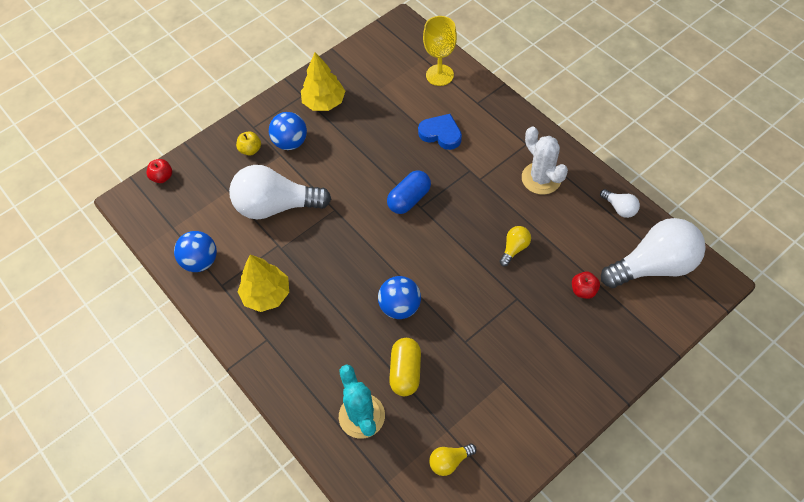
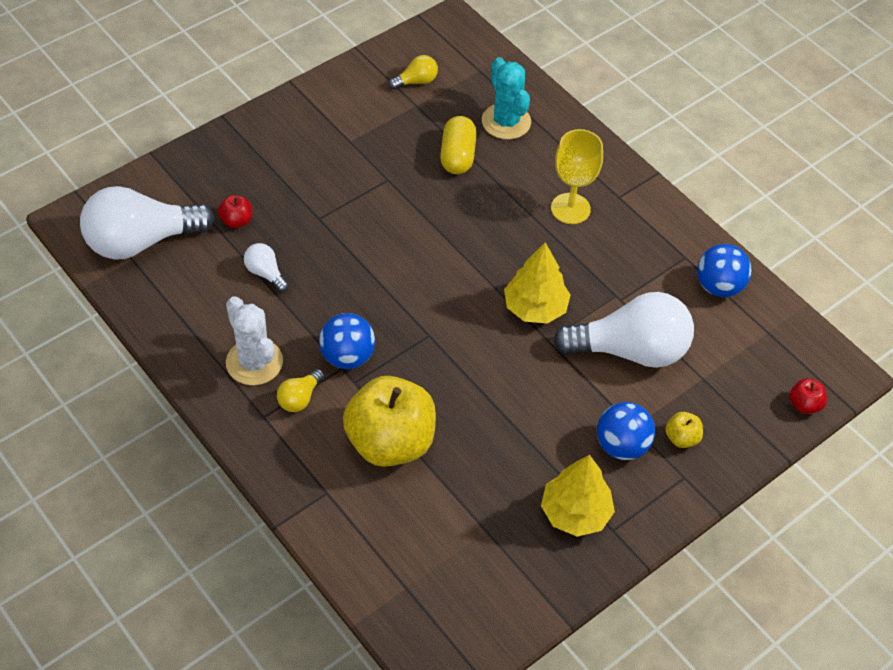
camera: 175 degrees right, 5 degrees down
yellow tree [238,255,289,312] -> yellow tree moved to [504,242,571,324]
blue ball [378,276,421,319] -> blue ball moved to [319,313,375,369]
blue capsule [387,170,431,214] -> none
blue heart [418,114,462,150] -> yellow apple [343,376,436,467]
yellow goblet [423,16,457,86] -> yellow goblet moved to [551,129,603,224]
yellow light bulb [500,226,531,267] -> yellow light bulb moved to [277,368,325,412]
white light bulb [600,189,640,218] -> white light bulb moved to [244,243,289,292]

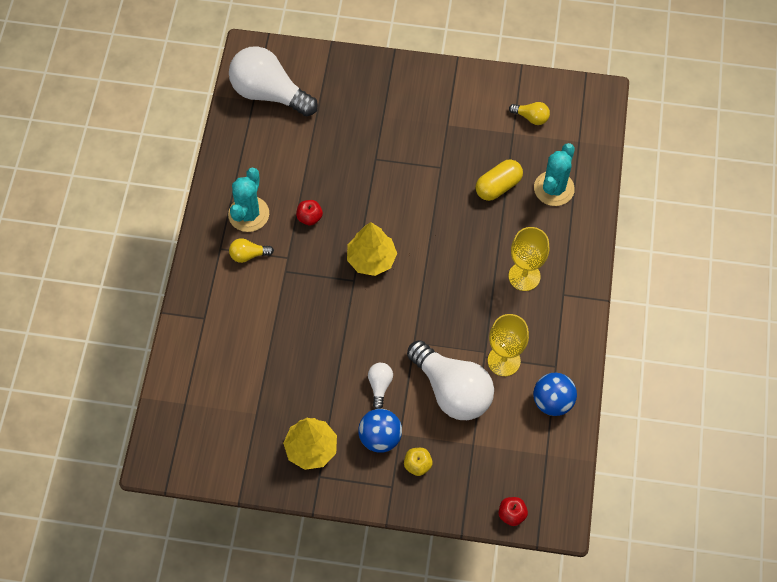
camera: 50 degrees right, 10 degrees up
red apple [218,195,252,228] -> red apple moved to [296,200,323,226]
white cactus [226,296,283,385] -> turquoise cactus [228,168,269,232]
white light bulb [244,243,289,292] -> white light bulb moved to [368,363,393,409]
blue ball [319,313,375,369] -> none
yellow apple [343,376,436,467] -> none
yellow tree [504,242,571,324] -> yellow tree moved to [347,222,397,276]
none -> yellow goblet [488,314,529,376]

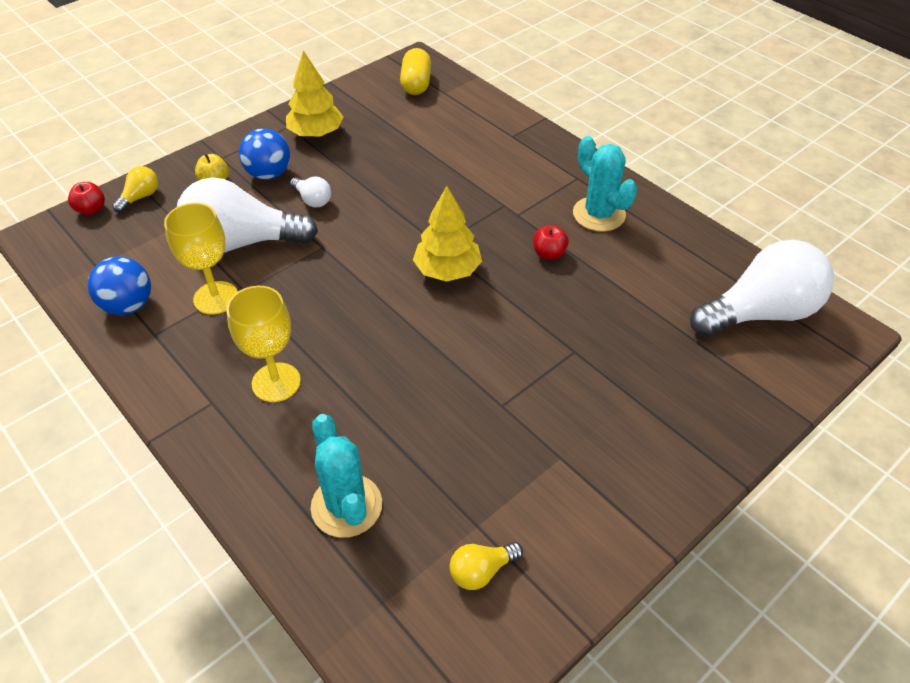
camera: 130 degrees right, 15 degrees down
yellow light bulb [229,238,274,263] -> yellow light bulb moved to [112,166,158,213]
yellow capsule [475,159,523,201] -> yellow capsule moved to [400,48,431,95]

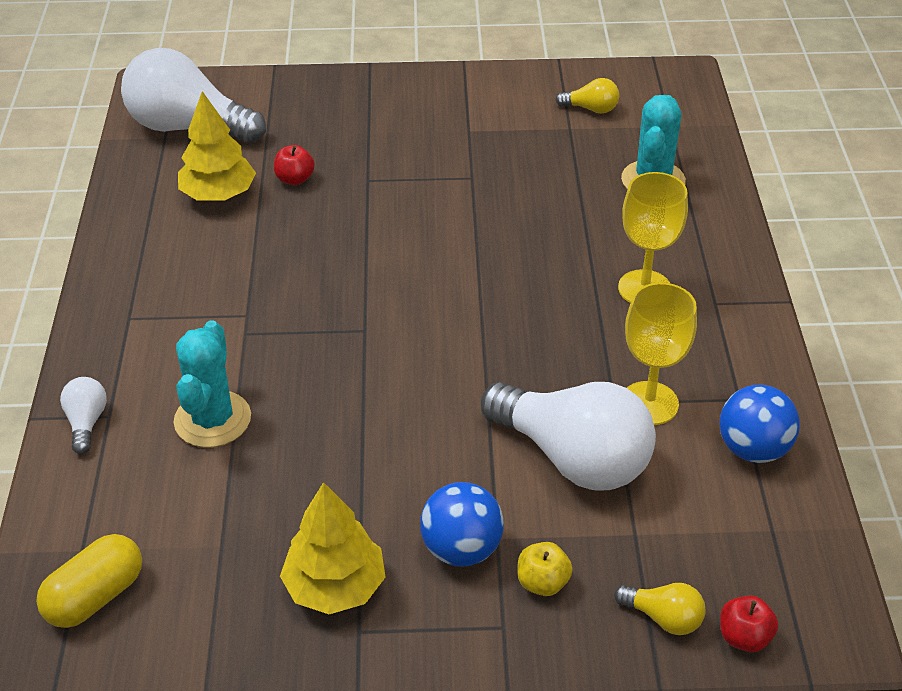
camera: 140 degrees left, 5 degrees down
yellow light bulb [112,166,158,213] -> yellow light bulb turned 135 degrees counterclockwise [614,583,706,635]
white light bulb [290,177,331,208] -> white light bulb moved to [60,377,107,454]
yellow tree [413,186,482,282] -> yellow tree moved to [178,91,256,201]
red apple [533,225,569,260] -> red apple moved to [274,145,315,185]
turquoise cactus [573,136,637,232] -> turquoise cactus moved to [174,320,251,448]

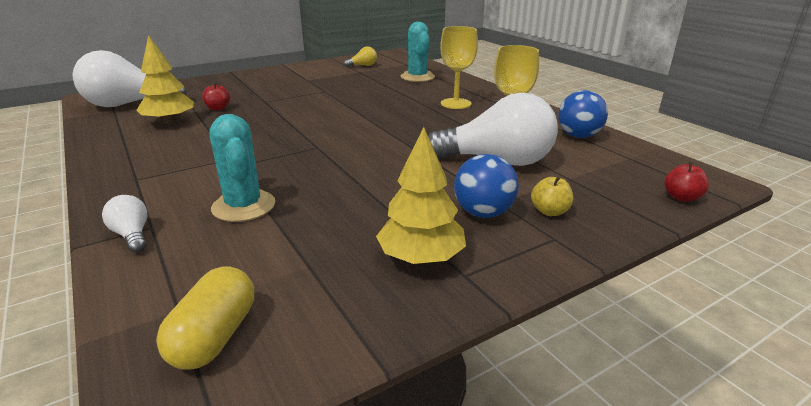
camera: 30 degrees left, 15 degrees down
yellow light bulb [614,583,706,635] -> none

